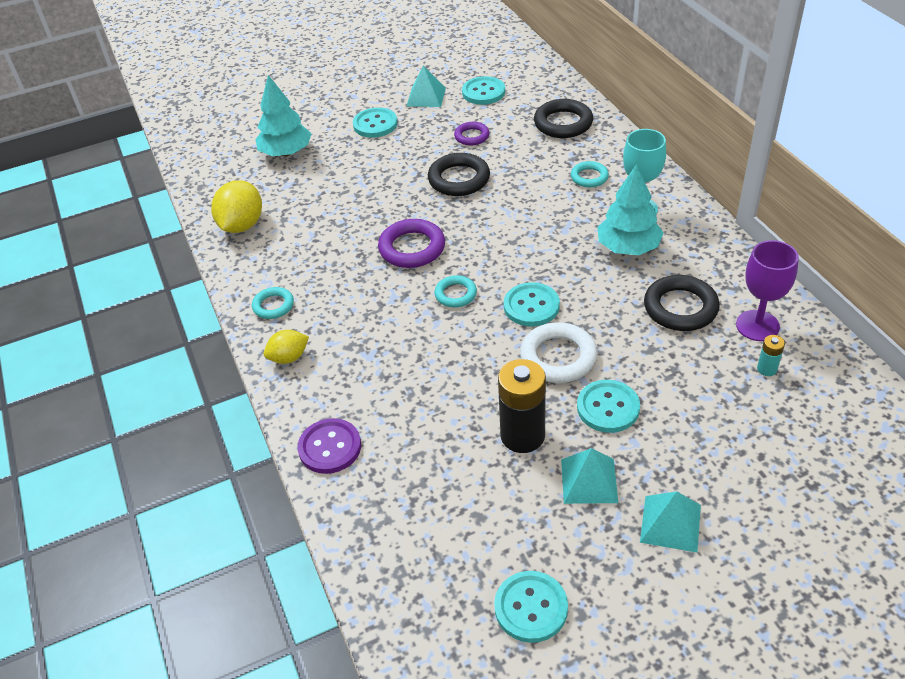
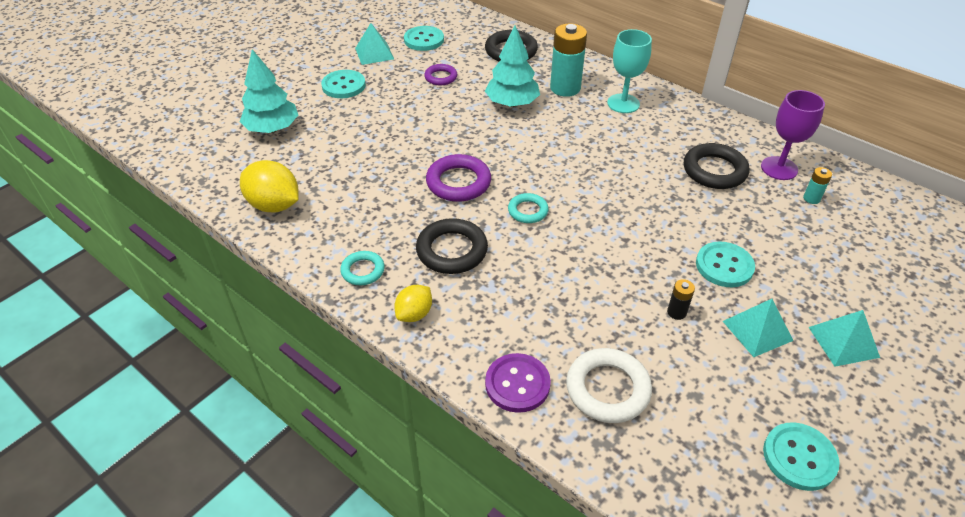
camera: 30 degrees left, 0 degrees up
yellow lemon [211,180,262,233] -> yellow lemon turned 45 degrees counterclockwise [240,160,299,212]
black ring [428,153,490,196] -> black ring moved to [416,218,488,274]
black battery [498,359,546,453] -> black battery [667,279,695,320], size x0.46
turquoise button [504,282,560,327] -> none
white ring [520,322,597,383] -> white ring moved to [566,348,652,423]
turquoise ring [571,161,609,187] -> turquoise battery [550,23,587,97]
turquoise tree [597,164,664,255] -> turquoise tree moved to [485,26,540,107]

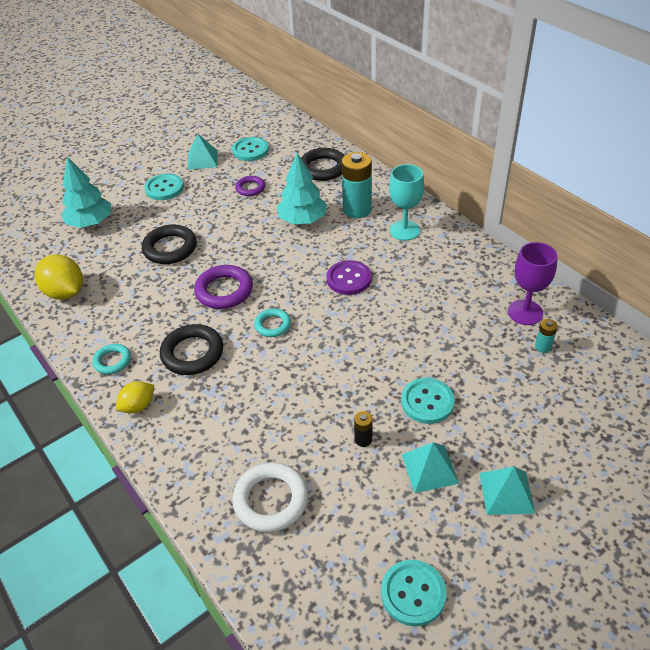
camera: 15 degrees right, 0 degrees up
purple button [485,353,551,413] -> purple button moved to [326,260,371,295]
black ring [684,143,750,189] -> black ring moved to [142,225,197,264]

